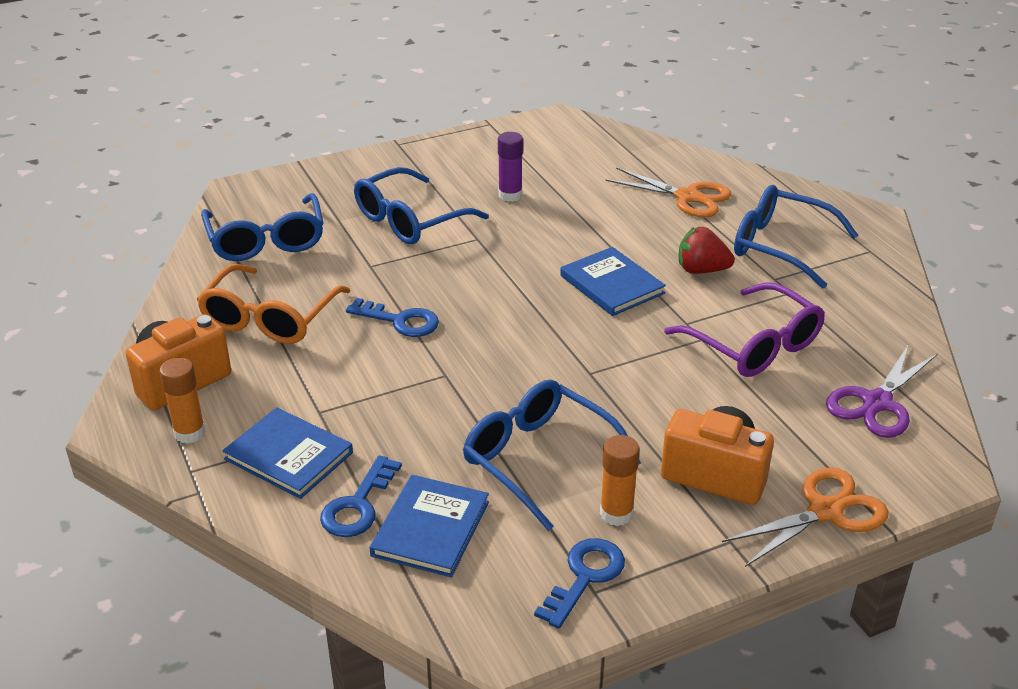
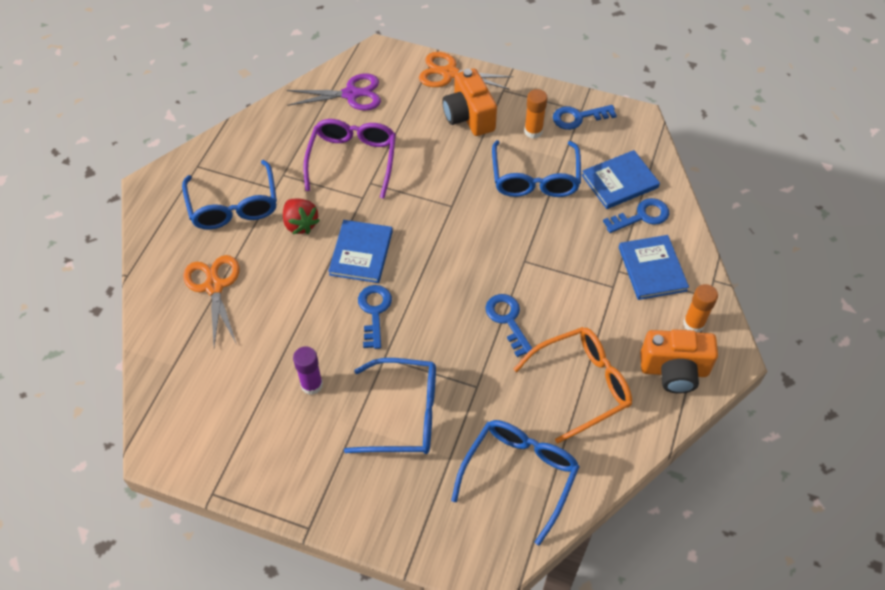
camera: 135 degrees left, 20 degrees up
none -> blue key [358,285,392,349]

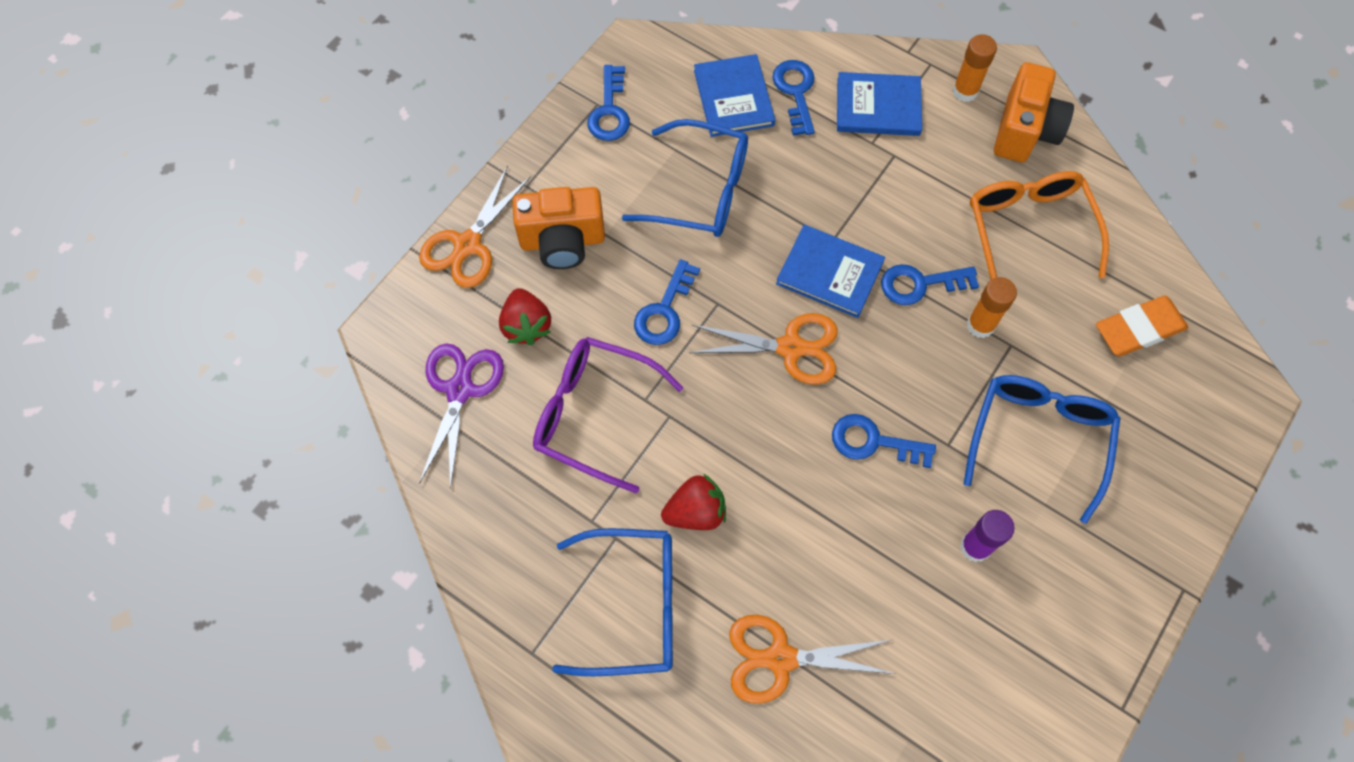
camera: 75 degrees left, 10 degrees up
blue book [328,220,393,283] -> blue book moved to [776,225,885,318]
blue glasses [451,420,580,546] -> orange eraser [1096,296,1188,356]
orange glue stick [524,89,547,139] -> orange glue stick moved to [967,277,1017,338]
none -> red strawberry [499,288,551,345]
none -> blue key [634,259,700,345]
none -> orange scissors [689,313,838,385]

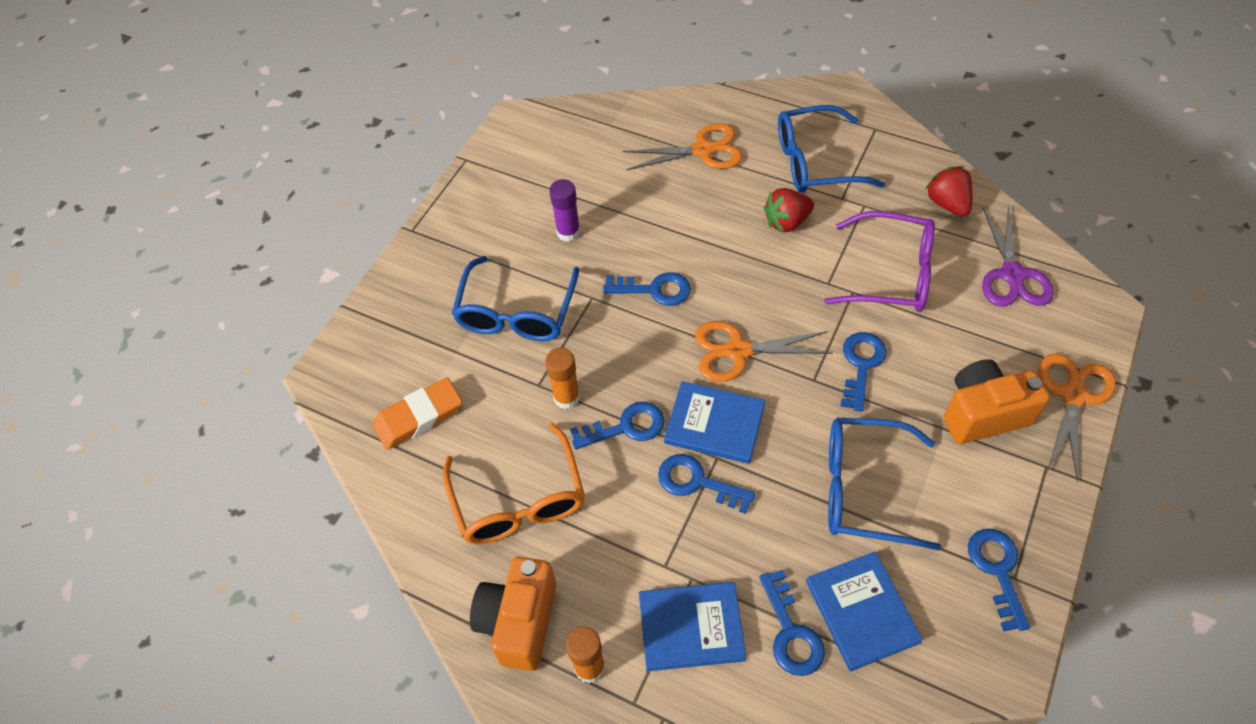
camera: 175 degrees right, 10 degrees down
red strawberry [499,288,551,345] -> red strawberry moved to [926,166,973,216]
none -> blue key [658,454,755,514]

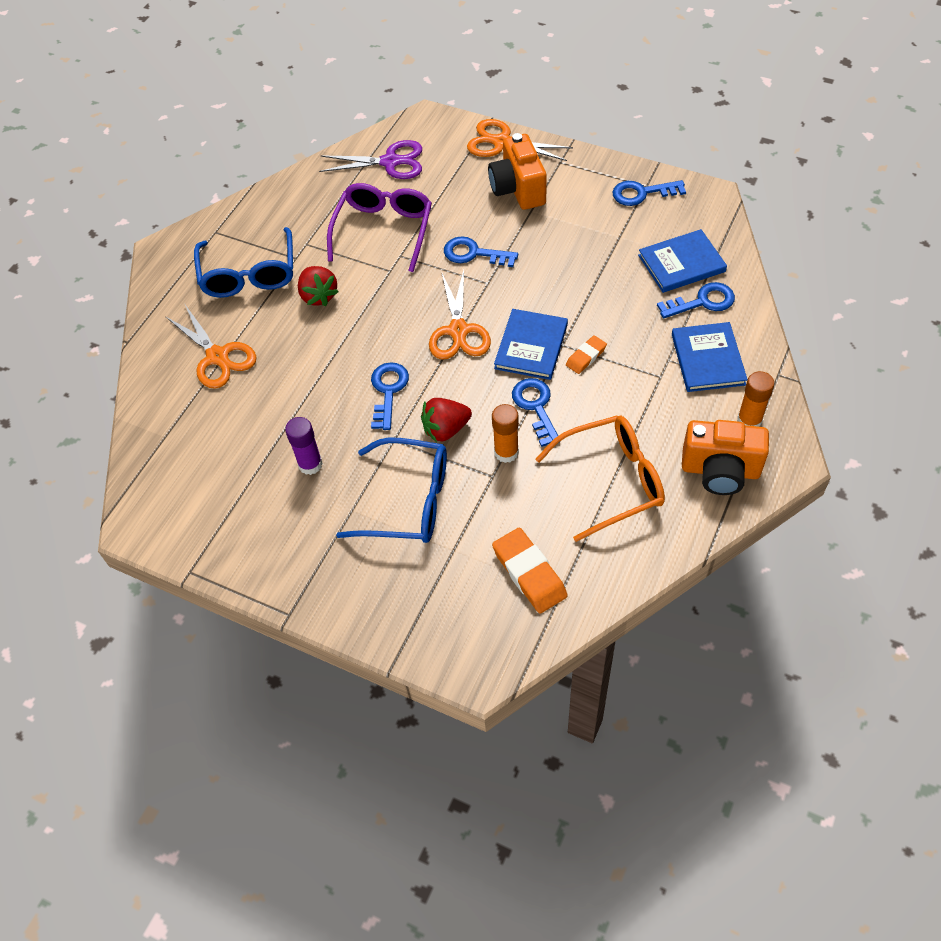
camera: 90 degrees left, 0 degrees up
orange scissors [623,123,743,170] -> orange scissors turned 150 degrees clockwise [165,303,256,389]
blue key [658,454,755,514] -> orange eraser [566,335,607,374]
blue glasses [828,418,941,551] -> none
red strawberry [926,166,973,216] -> red strawberry moved to [421,398,472,442]

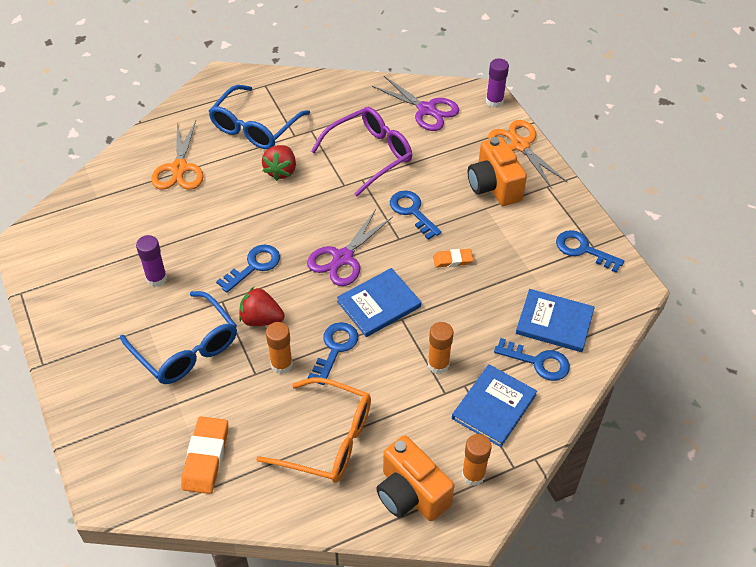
camera: 35 degrees right, 5 degrees down
orange scissors [429,270,491,360] -> purple scissors [307,209,393,286]
orange camera [488,133,547,210] -> orange camera turned 45 degrees counterclockwise [468,137,527,206]
orange eraser [566,335,607,374] -> orange eraser moved to [433,249,473,267]
none -> orange glue stick [428,322,454,374]
none -> purple glue stick [486,58,509,108]

